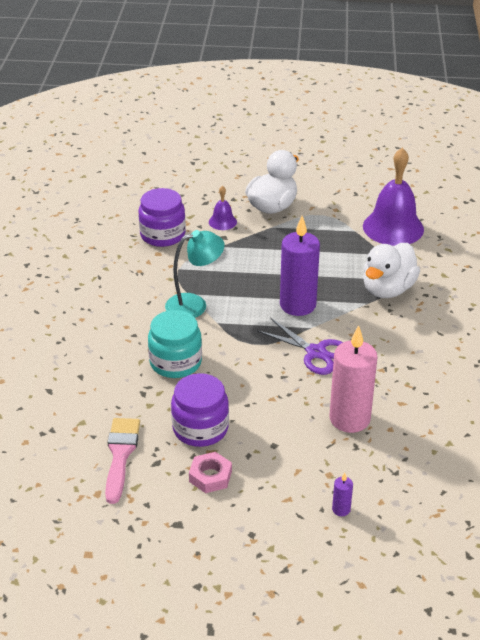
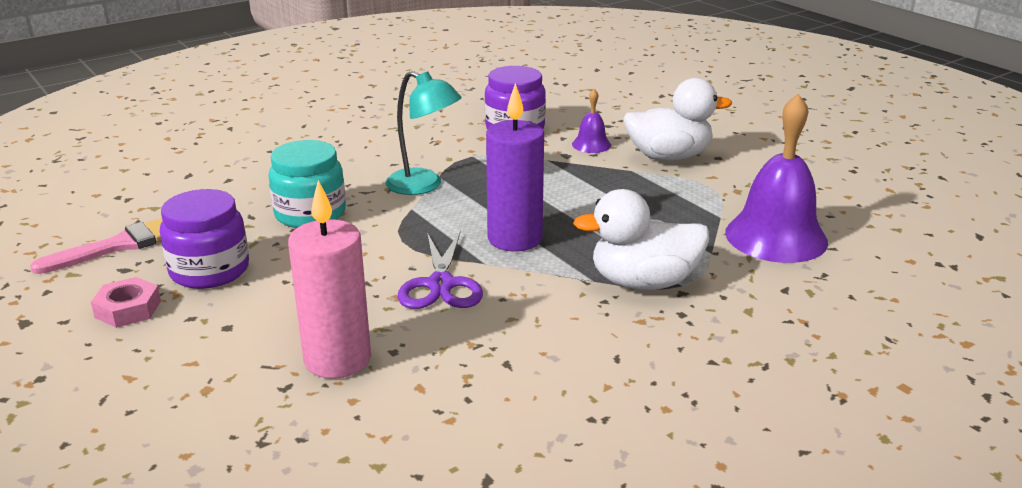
camera: 50 degrees right, 10 degrees down
purple candle [332,473,353,516] -> none

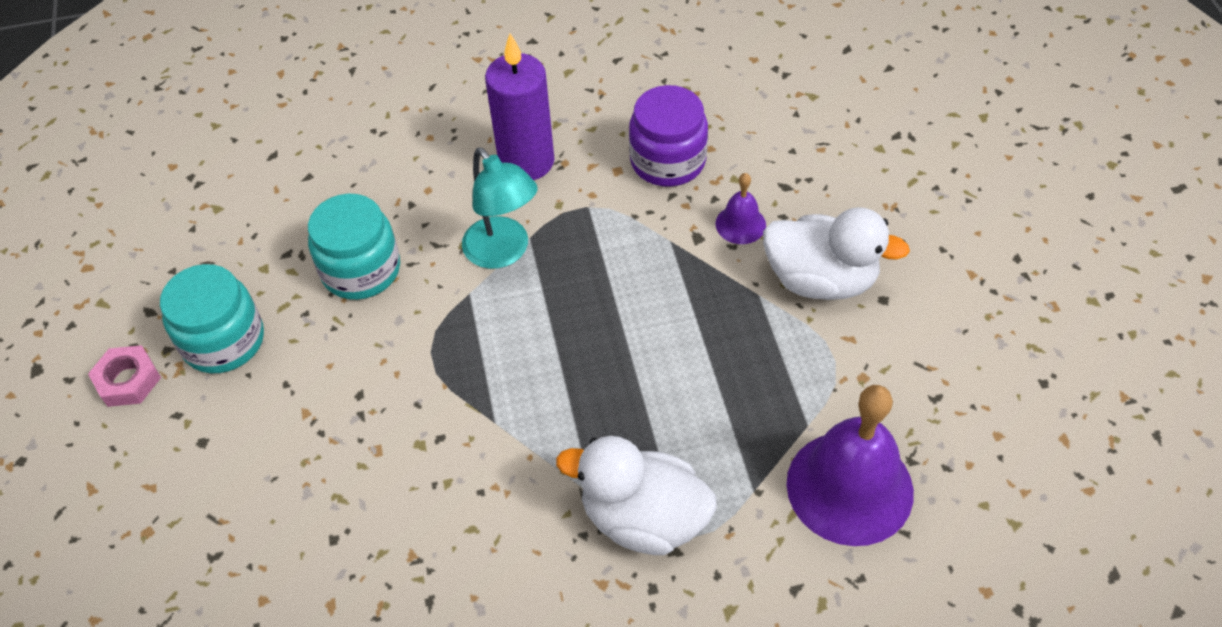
camera: 25 degrees right, 25 degrees up
pink brush [30,218,163,274] -> none
purple jar [160,189,249,289] -> turquoise jar [160,264,264,373]
pink candle [288,180,371,379] -> none
purple scissors [397,230,483,309] -> none
purple candle [486,83,544,251] -> purple candle moved to [485,33,554,180]

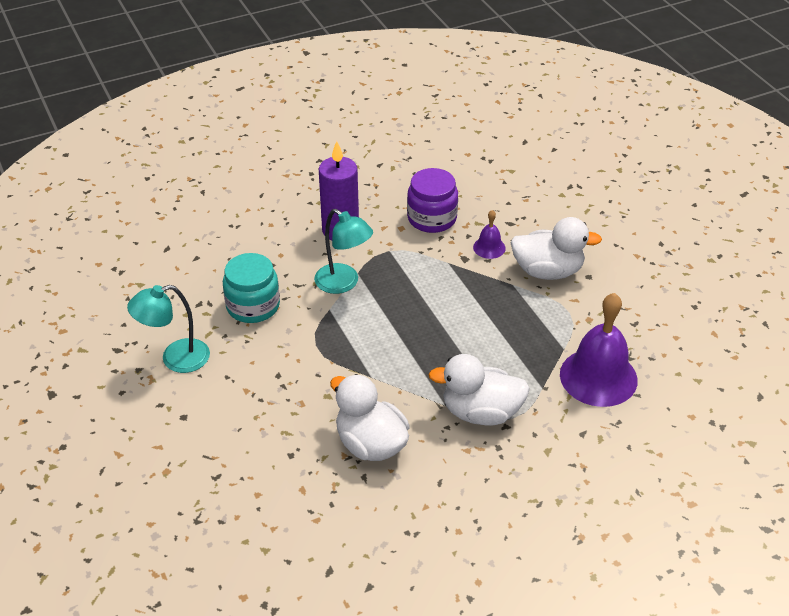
camera: 15 degrees left, 10 degrees down
pink nut [88,345,161,407] -> none
turquoise jar [160,264,264,373] -> turquoise lamp [127,285,210,373]
none -> white duck [330,374,409,461]

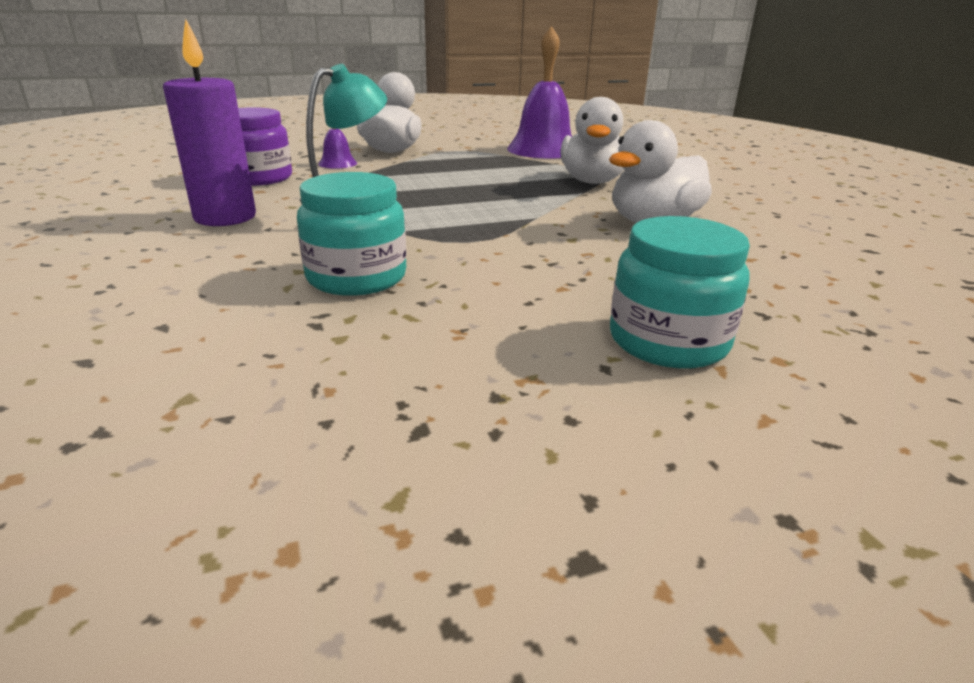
camera: 85 degrees left, 15 degrees down
turquoise lamp [127,285,210,373] -> none
none -> turquoise jar [610,216,750,369]

